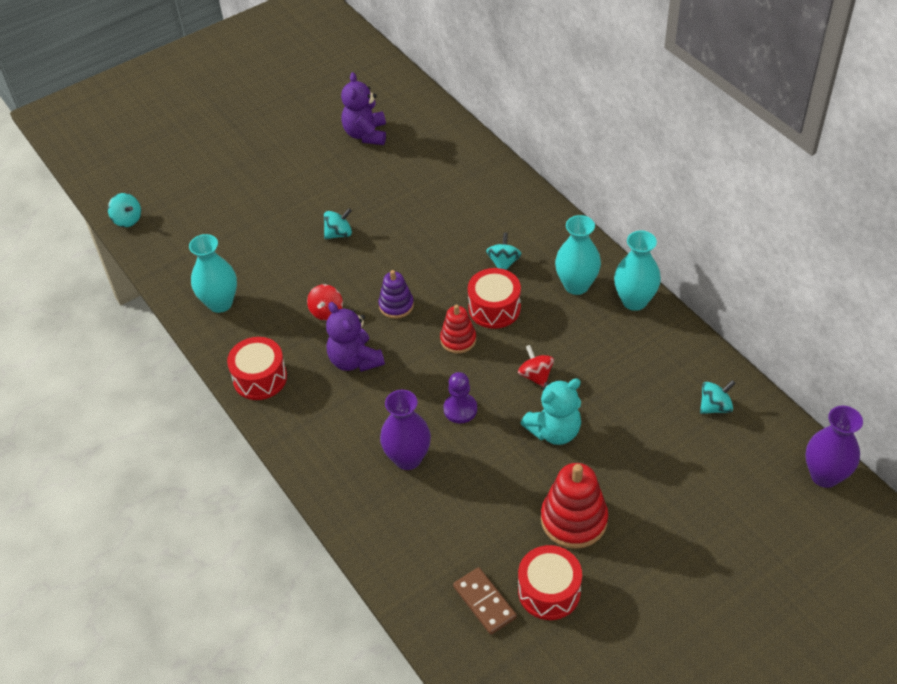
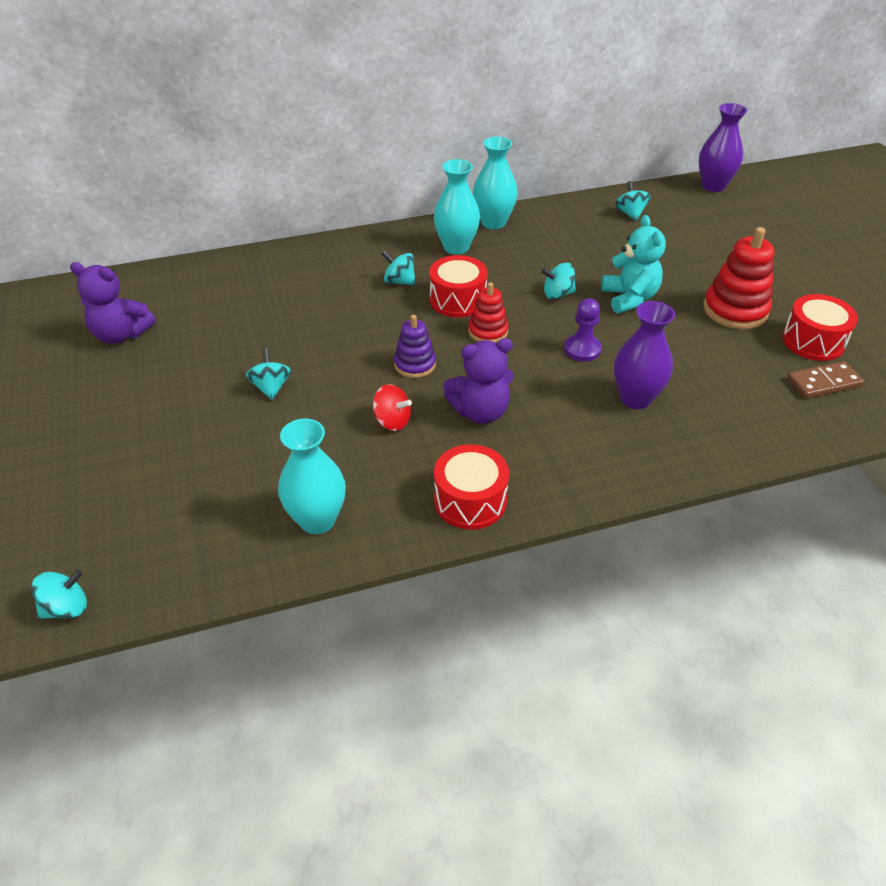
camera: 75 degrees left, 5 degrees down
red spinning top [518,345,554,387] -> turquoise spinning top [541,263,576,299]

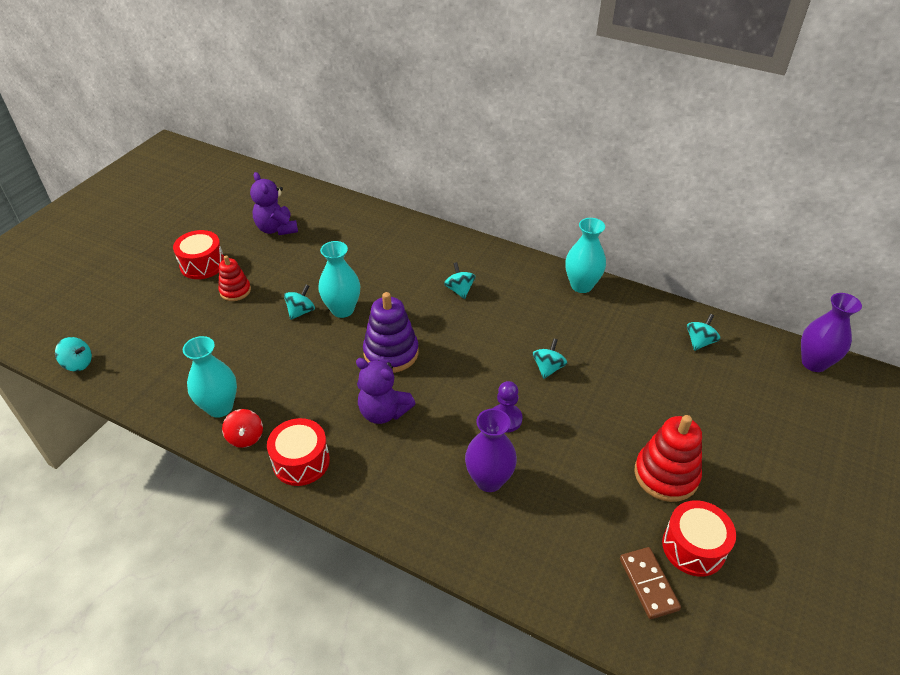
camera: 45 degrees right, 0 degrees up
red spinning top [373,384,412,431] -> red spinning top moved to [222,409,263,448]
purple stacking toy [394,315,436,378] -> purple stacking toy [363,292,419,373], size x1.64
red drum [429,255,487,318] -> red drum moved to [173,230,224,279]
turquoise vase [434,159,480,255] -> turquoise vase moved to [318,241,360,318]
red stacking toy [468,282,508,343] -> red stacking toy moved to [218,255,251,301]
turquoise spinning top [541,263,576,299] -> turquoise spinning top turned 75 degrees clockwise [533,338,567,379]
turquoise teddy bear [602,215,666,314] -> none
brown domino [787,361,864,399] -> brown domino turned 45 degrees clockwise [620,547,681,619]

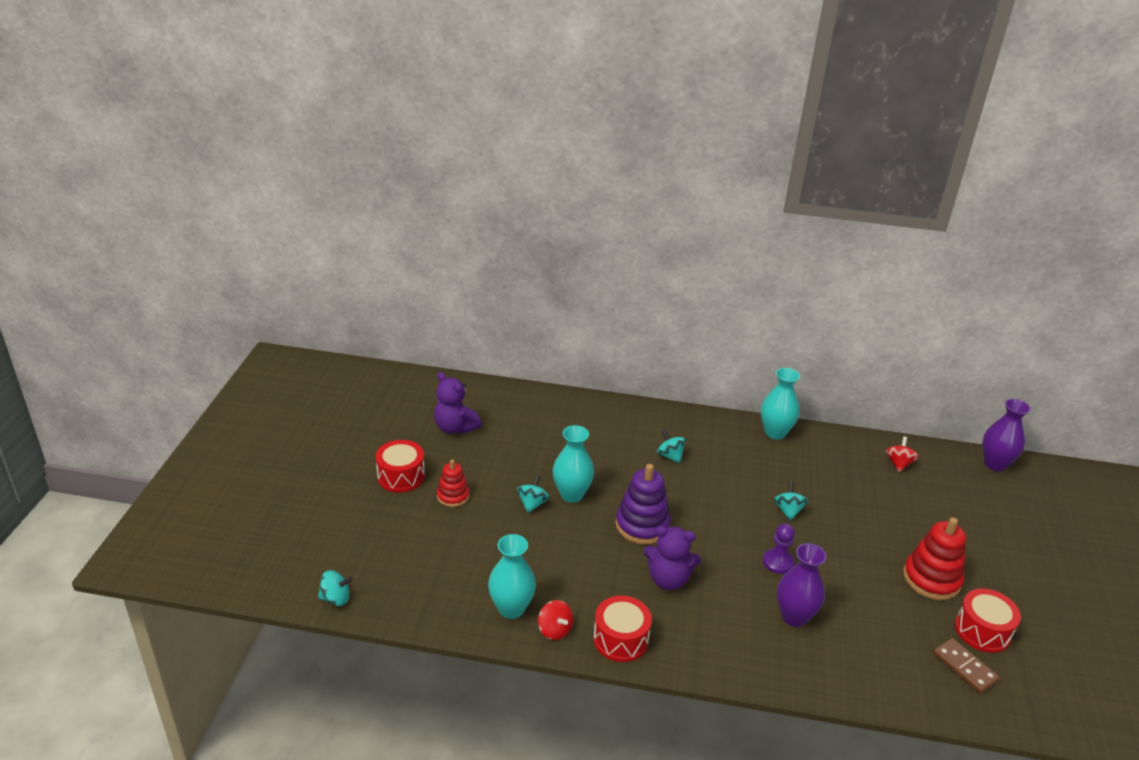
camera: 20 degrees left, 10 degrees down
turquoise spinning top [687,314,721,351] -> red spinning top [886,437,919,472]

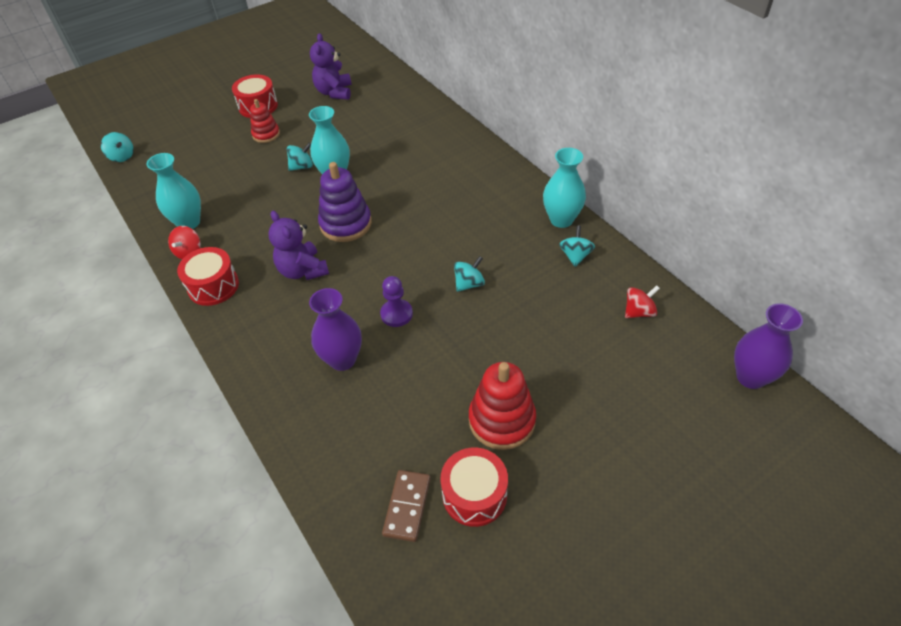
camera: 50 degrees right, 15 degrees up
turquoise spinning top [657,430,686,463] -> turquoise spinning top moved to [559,226,595,267]

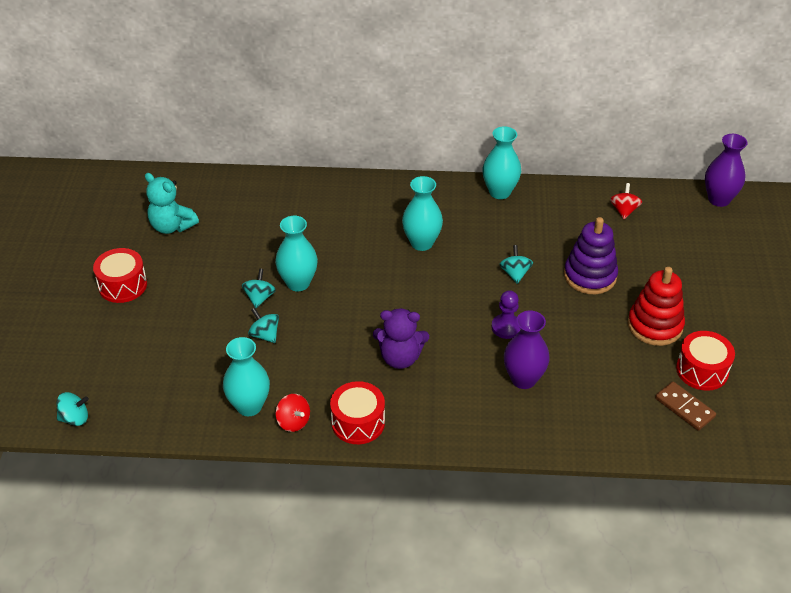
camera: 55 degrees left, 5 degrees down
red stacking toy [250,99,280,143] -> none
purple teddy bear [310,33,352,100] -> turquoise teddy bear [145,173,199,234]
purple stacking toy [318,162,372,242] -> purple stacking toy moved to [564,217,618,294]
turquoise spinning top [559,226,595,267] -> turquoise spinning top moved to [248,307,279,343]
none -> turquoise vase [402,176,443,251]

